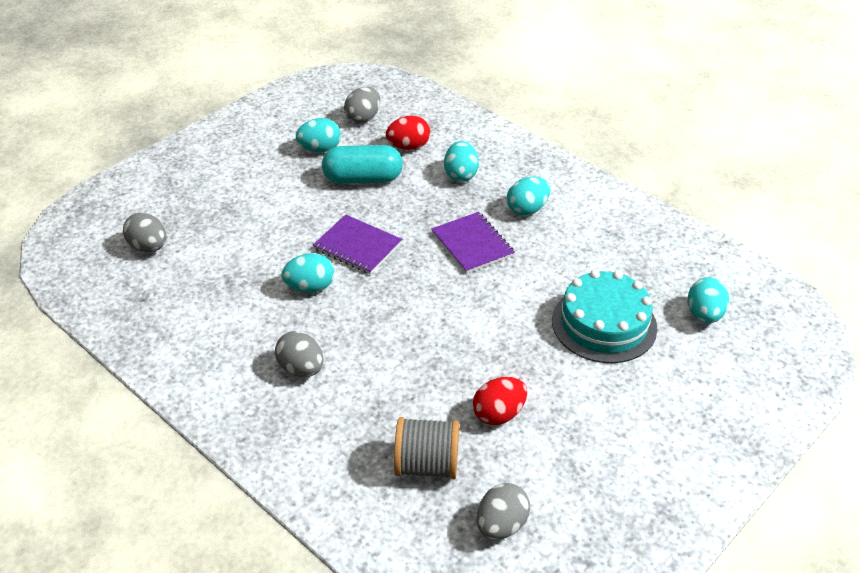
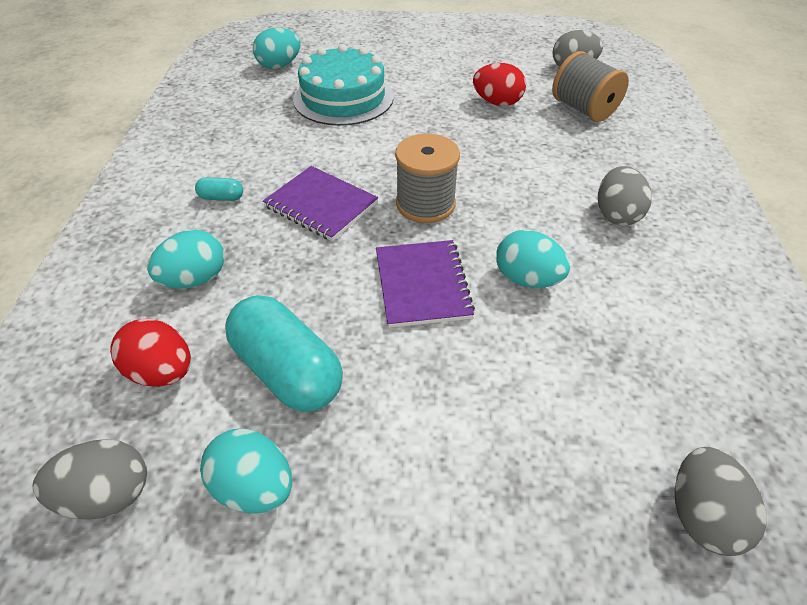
camera: 130 degrees left, 5 degrees up
purple notebook [431,212,515,274] -> purple notebook turned 75 degrees counterclockwise [263,166,378,241]
turquoise egg [507,177,550,216] -> turquoise capsule [195,177,243,201]
none -> grey spool [395,133,460,223]

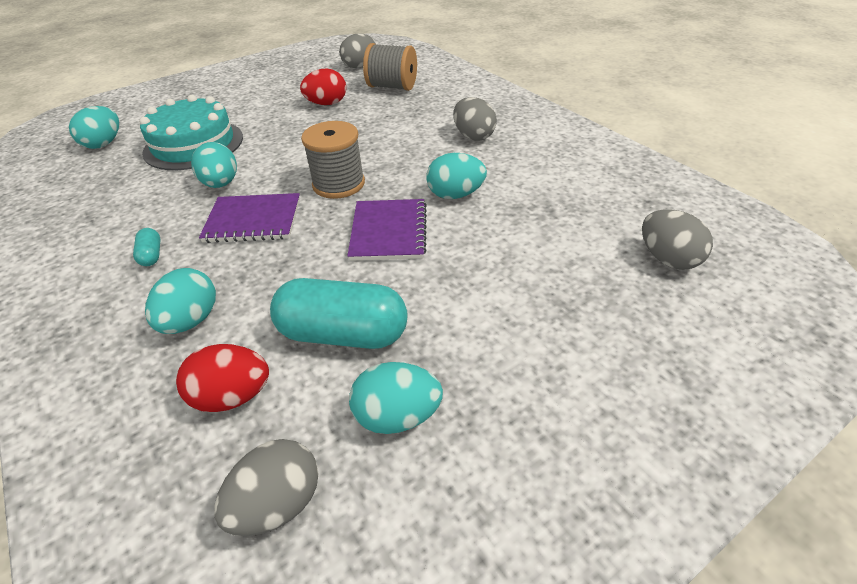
camera: 35 degrees left, 5 degrees down
turquoise capsule [195,177,243,201] -> turquoise capsule turned 75 degrees counterclockwise [133,228,161,266]
purple notebook [376,240,475,328] -> purple notebook turned 45 degrees clockwise [347,199,427,261]
none -> turquoise egg [191,142,237,188]

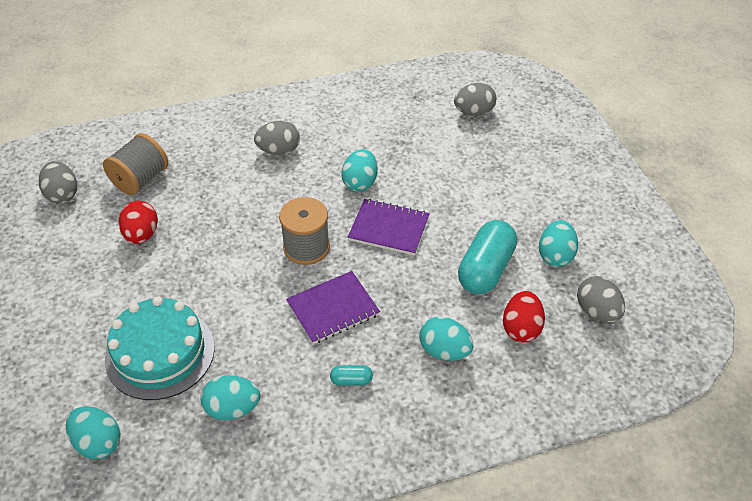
camera: 75 degrees left, 5 degrees up
turquoise egg [191,142,237,188] -> turquoise egg moved to [201,375,260,420]
purple notebook [199,193,300,243] -> purple notebook turned 45 degrees clockwise [286,271,380,344]

